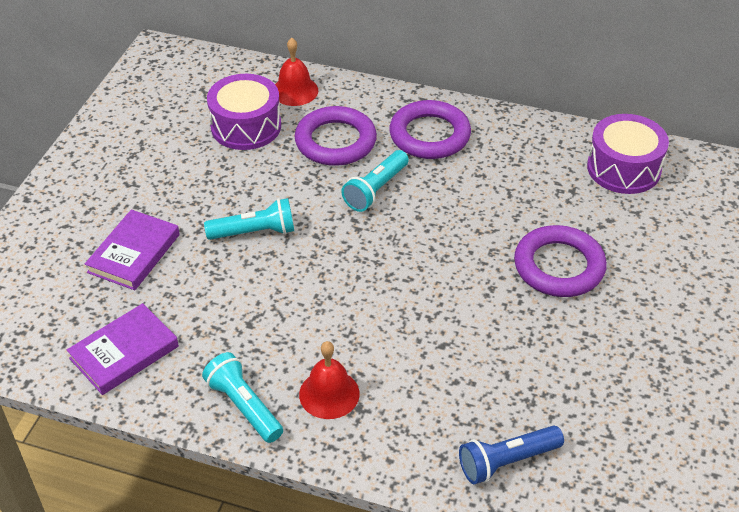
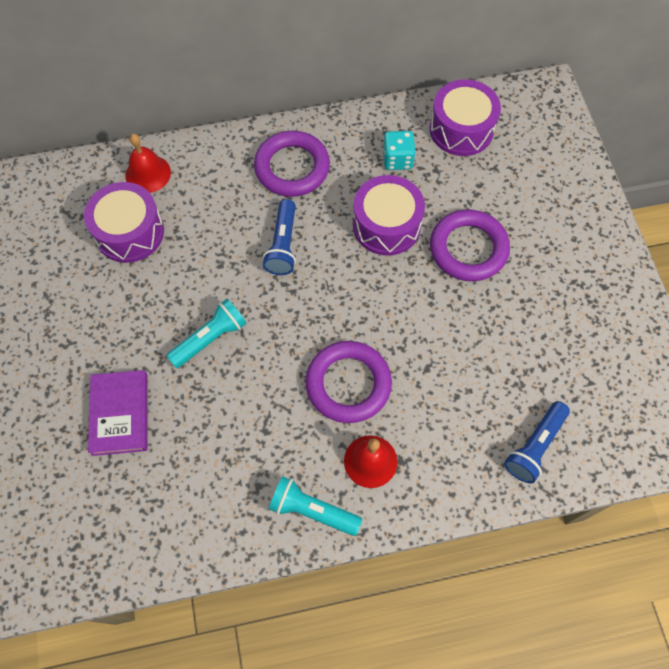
camera: 30 degrees left, 20 degrees up
purple book [67,303,179,395] -> none
purple ring [294,106,377,166] -> purple ring moved to [305,341,392,423]
turquoise flashlight [341,150,409,212] -> blue flashlight [263,199,296,275]
none -> purple drum [353,175,425,256]
none -> turquoise dice [383,131,416,170]

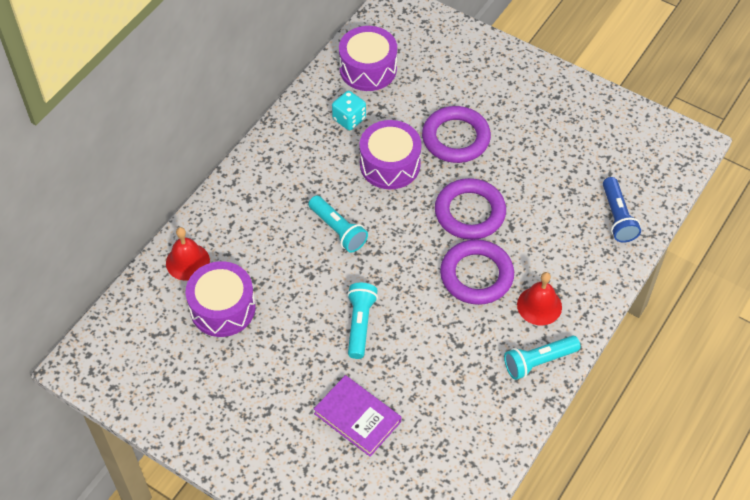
camera: 45 degrees left, 10 degrees down
purple ring [254,131,330,197] -> purple ring moved to [435,178,506,240]
blue flashlight [263,199,296,275] -> turquoise flashlight [308,195,368,253]

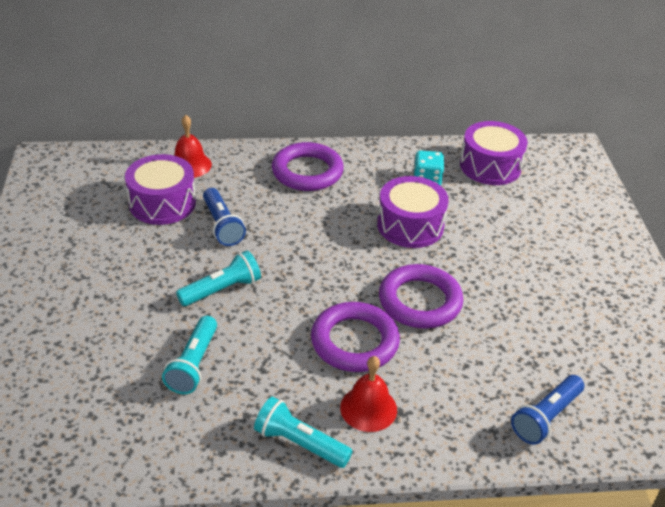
camera: 50 degrees right, 15 degrees down
turquoise flashlight [308,195,368,253] -> turquoise flashlight moved to [162,316,217,394]
purple book [314,375,401,457] -> none
purple ring [422,106,491,163] -> purple ring moved to [272,142,344,191]
none -> blue flashlight [203,188,246,246]

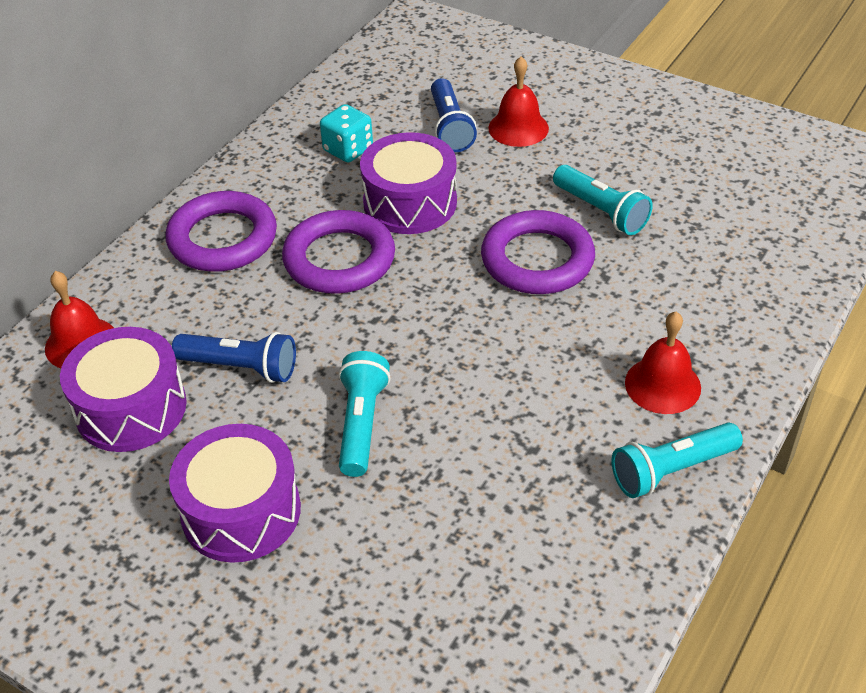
camera: 50 degrees left, 5 degrees up
turquoise flashlight [162,316,217,394] -> turquoise flashlight moved to [553,165,653,235]
purple ring [311,302,400,372] -> purple ring moved to [282,210,395,294]
purple drum [460,121,528,185] -> purple drum moved to [169,424,301,563]
blue flashlight [511,375,584,445] -> blue flashlight moved to [431,78,477,152]
none -> red bell [488,56,549,147]

